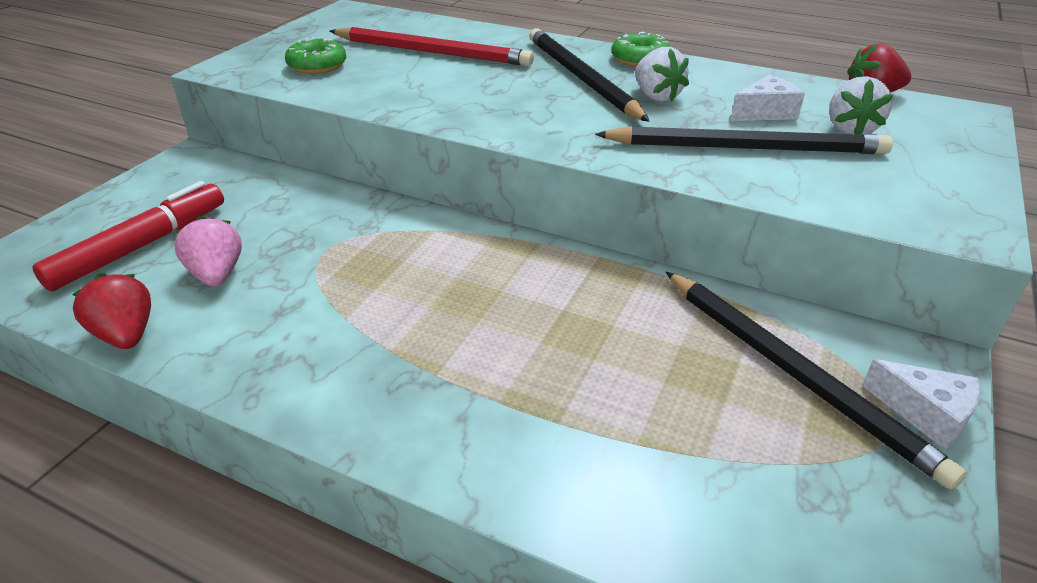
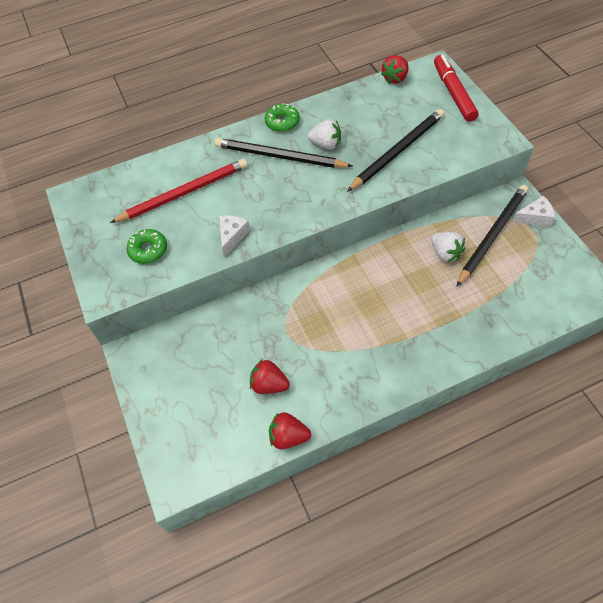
camera: 45 degrees left, 20 degrees up
red marker [32,181,224,292] -> red marker moved to [434,55,479,122]
pink strawberry [174,216,242,286] -> red strawberry [250,359,290,394]
black pencil [666,272,966,490] -> black pencil turned 60 degrees counterclockwise [456,185,528,287]
white cheese [730,74,805,121] -> white cheese moved to [219,215,250,258]
white strawberry [829,76,893,135] -> white strawberry moved to [431,232,465,262]

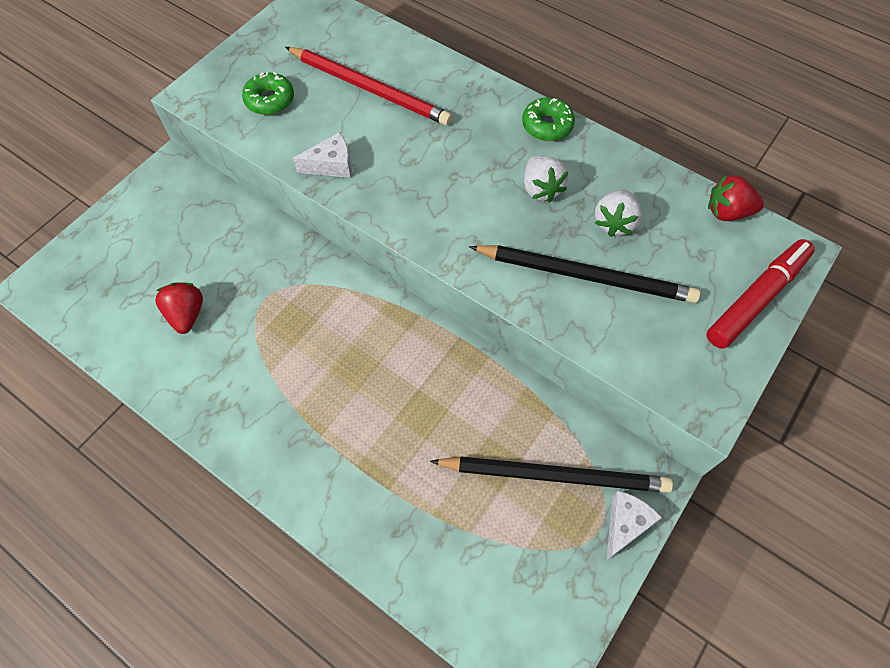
camera: 55 degrees right, 5 degrees up
black pencil [215,138,353,168] -> none
red strawberry [269,412,311,449] -> none
white strawberry [431,232,465,262] -> white strawberry moved to [595,189,642,237]
white cheese [512,196,555,227] -> white cheese turned 105 degrees counterclockwise [607,491,662,560]

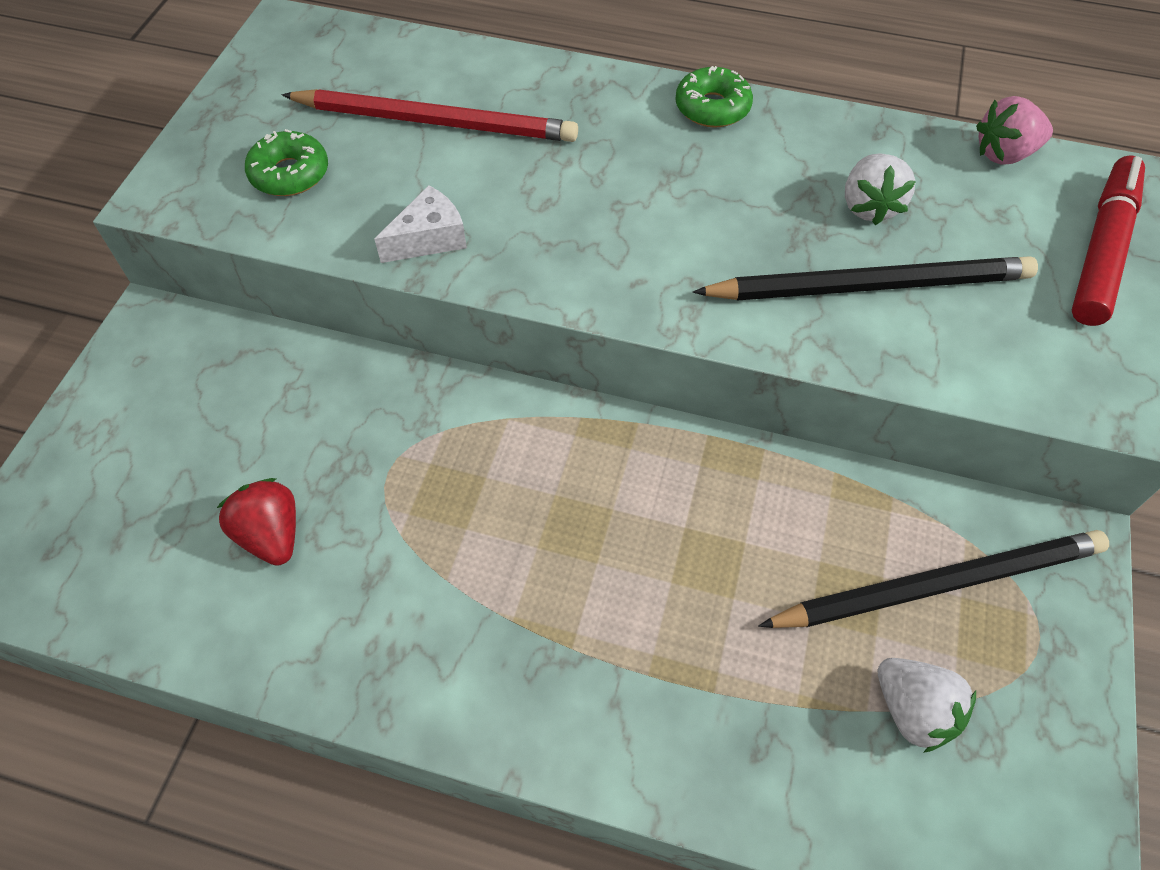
camera: 20 degrees left, 5 degrees down
white strawberry [524,156,568,202] -> white strawberry moved to [878,658,976,753]
white cheese [607,491,662,560] -> none
red strawberry [708,175,764,221] -> pink strawberry [976,96,1053,165]

